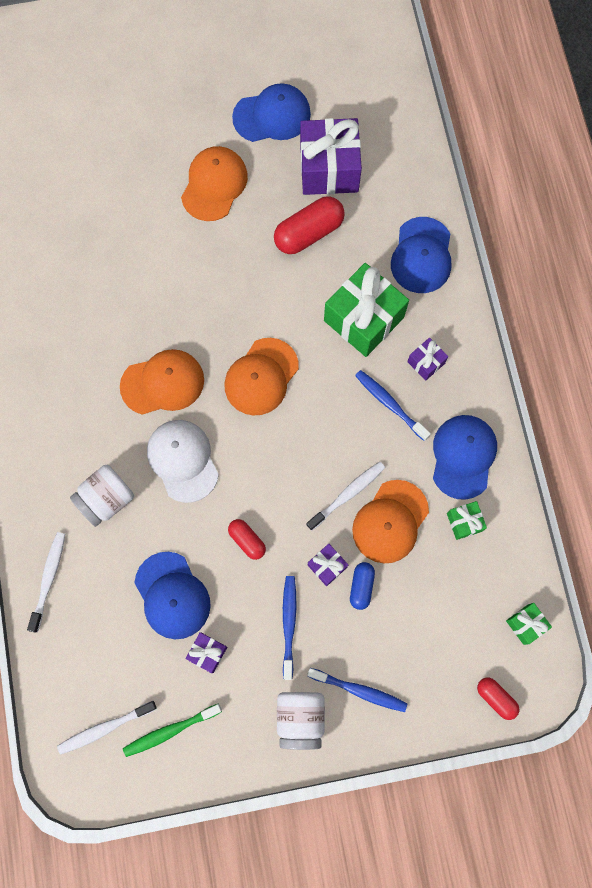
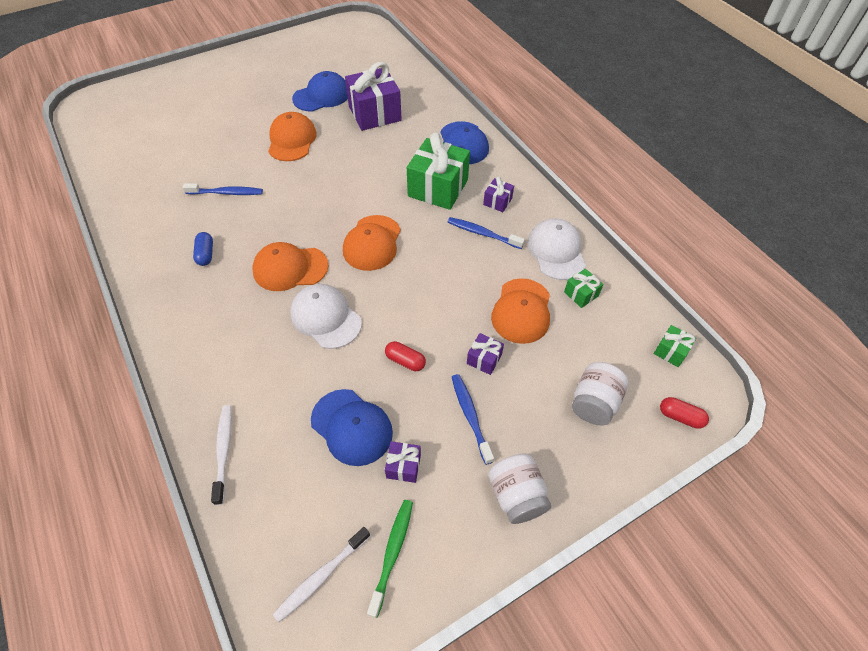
camera: 20 degrees left, 20 degrees down
white jar [70,465,134,527] -> white jar moved to [572,362,629,425]
orange cap [120,349,204,415] -> orange cap turned 150 degrees counterclockwise [252,242,329,291]
green toothbrush [123,704,222,757] -> green toothbrush turned 150 degrees clockwise [367,500,413,618]
red capsule [274,196,345,254] -> none
white toothbrush [306,462,385,531] -> none
blue toothbrush [307,668,408,712] -> blue toothbrush moved to [183,183,263,195]
blue capsule [350,562,375,610] -> blue capsule moved to [193,232,213,266]
blue cap [433,415,497,500] -> white cap [527,219,586,280]

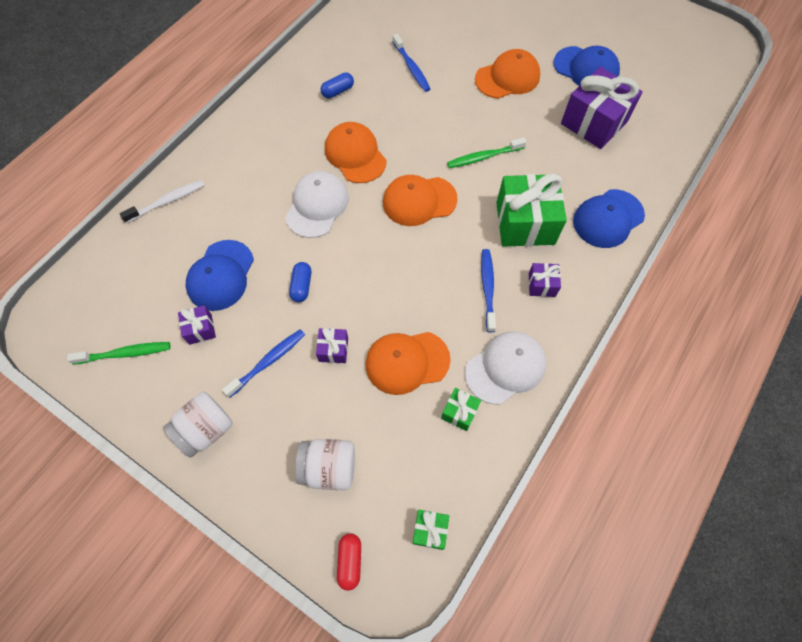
camera: 65 degrees right, 10 degrees up
white toothbrush [273,527,370,622] -> none
red capsule [385,341,426,371] -> blue capsule [289,262,311,302]
none -> green toothbrush [447,137,527,168]

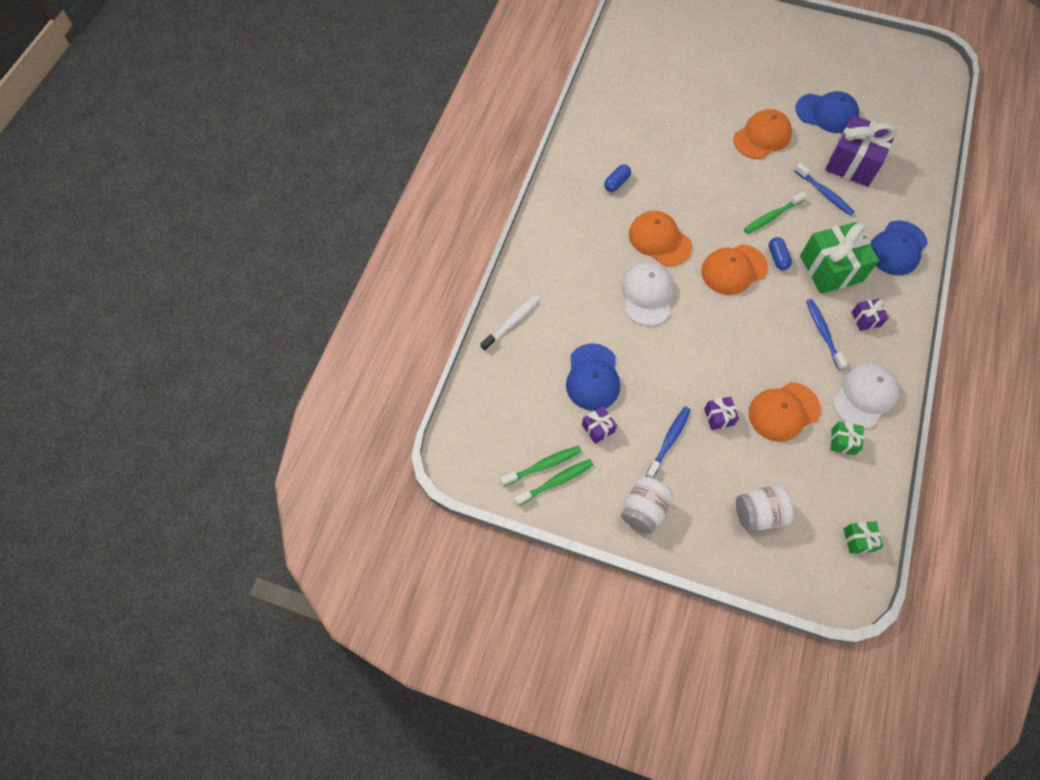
camera: 15 degrees left, 0 degrees up
blue capsule [289,262,311,302] -> blue capsule moved to [769,237,792,270]
red capsule [337,533,361,591] -> none
blue toothbrush [392,34,430,92] -> blue toothbrush moved to [794,163,854,216]
none -> green toothbrush [515,459,593,506]

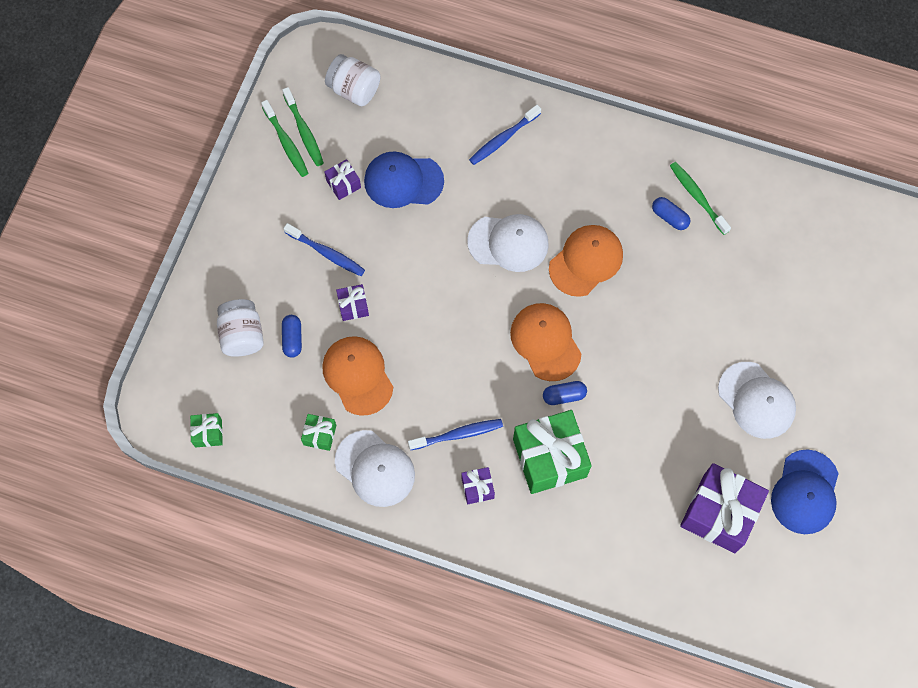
camera: 90 degrees right, 5 degrees up
white toothbrush [481,295,540,351] -> none
white jar [621,477,674,534] -> white jar moved to [325,54,380,106]
orange cap [733,109,792,159] -> white cap [718,362,796,439]
green toothbrush [744,192,807,234] -> green toothbrush moved to [670,162,731,235]
blue toothbrush [794,163,854,216] -> blue toothbrush moved to [469,105,541,165]
blue cap [870,221,928,275] -> none
none -> blue capsule [282,315,302,358]

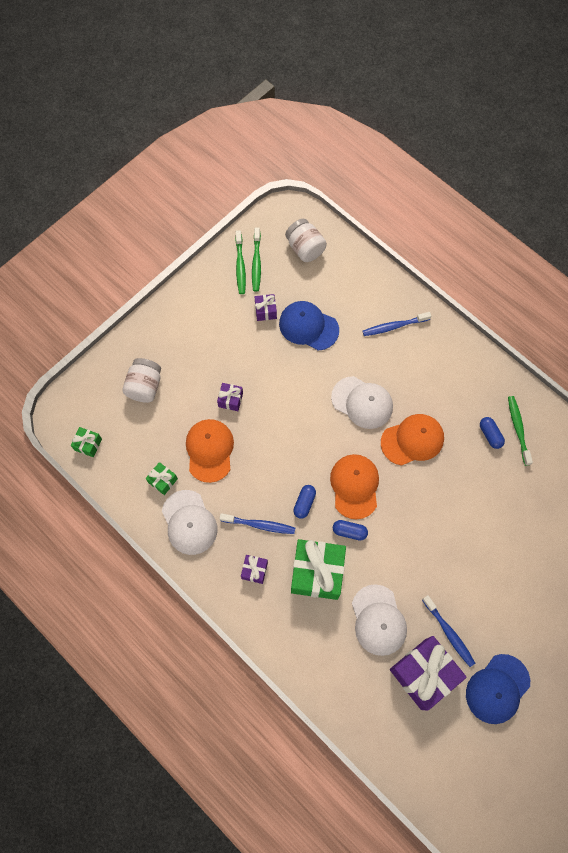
camera: 25 degrees right, 0 degrees up
blue capsule [282,315,302,358] -> blue capsule moved to [293,485,316,519]
blue toothbrush [283,223,365,276] -> blue toothbrush moved to [422,595,475,667]
white cap [718,362,796,439] -> white cap moved to [352,584,407,656]

